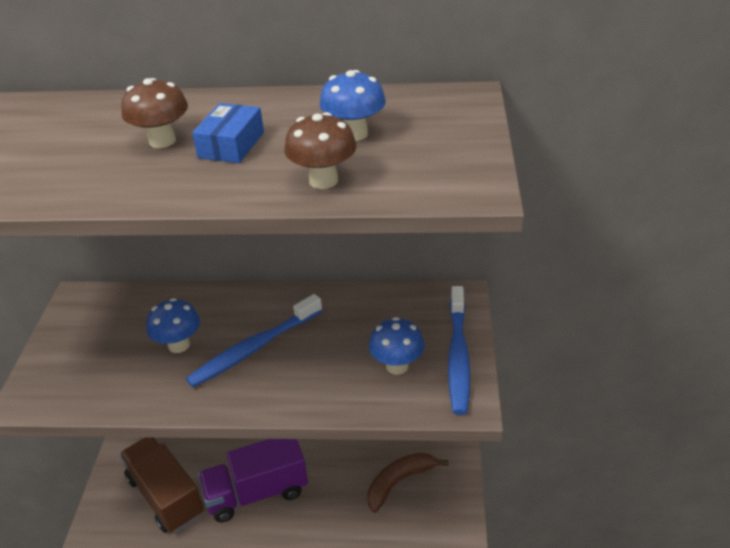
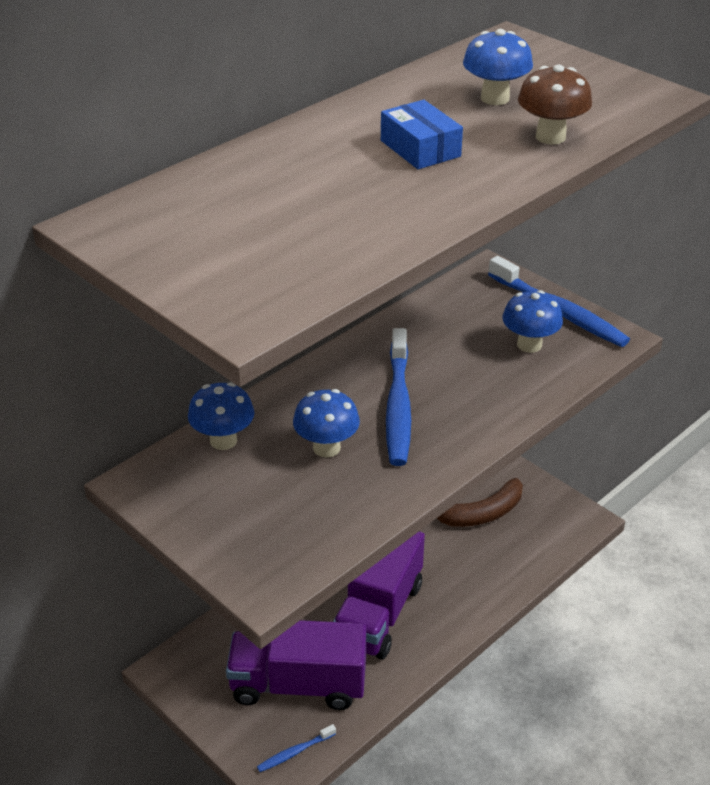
camera: 50 degrees left, 0 degrees up
brown truck [119,438,204,533] -> purple truck [226,620,366,710]
brown mushroom [121,78,188,148] -> none
brown banana [367,452,449,513] -> brown banana turned 120 degrees counterclockwise [437,478,523,527]
none -> blue mushroom [188,382,254,450]
none -> blue toothbrush [257,724,336,772]

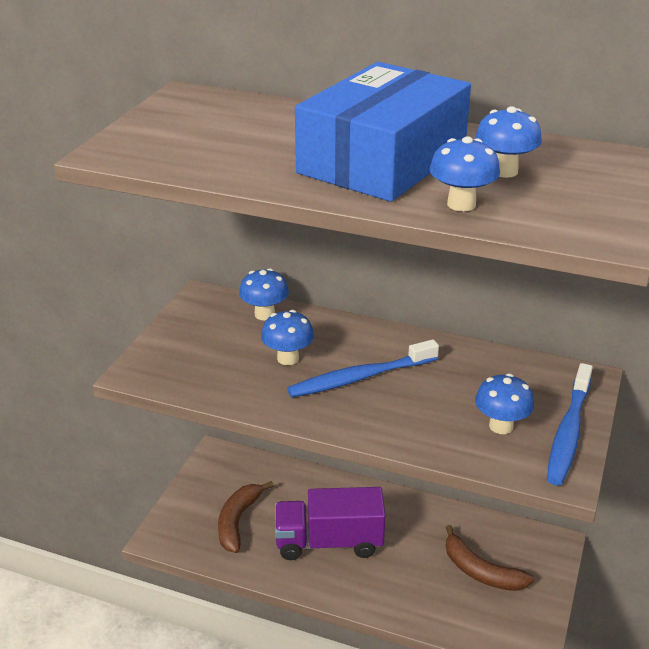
camera: 65 degrees right, 5 degrees down
purple truck [226,620,366,710] -> brown banana [218,481,274,553]
blue toothbrush [257,724,336,772] -> none
blue box [381,100,463,169] -> blue box [295,62,471,202], size x2.47
brown mushroom [518,65,592,144] -> blue mushroom [429,136,500,211]

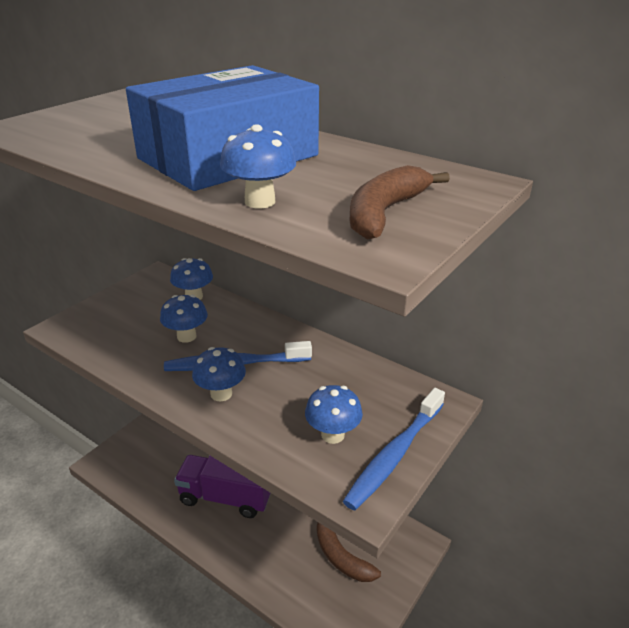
camera: 15 degrees right, 0 degrees up
brown banana [218,481,274,553] -> brown banana moved to [350,165,450,240]
blue mushroom [475,106,542,178] -> blue mushroom moved to [192,347,246,401]

